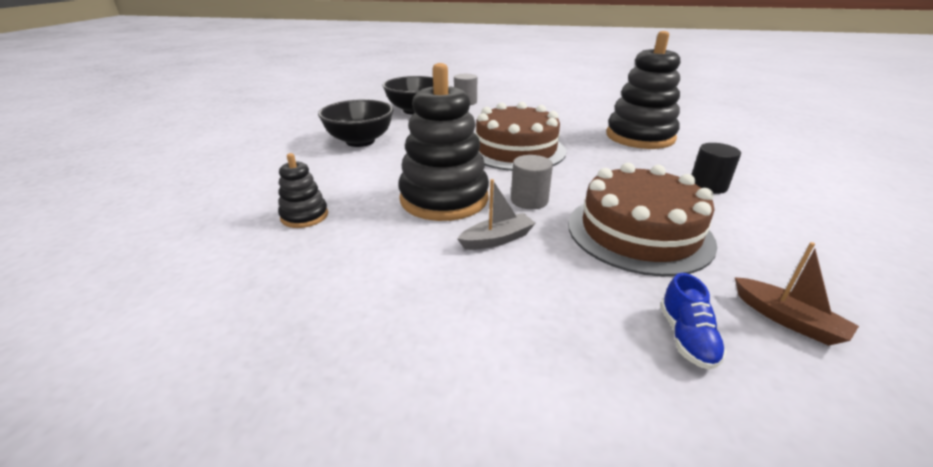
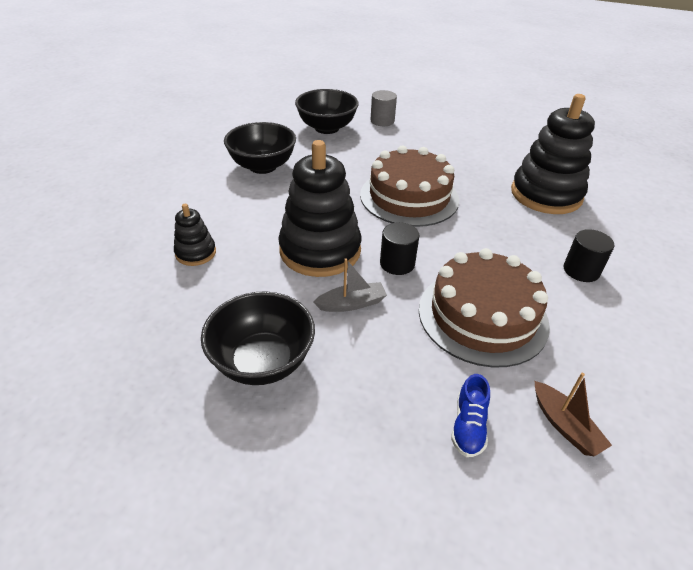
camera: 10 degrees right, 10 degrees up
grey cylinder [511,155,553,209] -> black cylinder [380,222,419,275]
none -> black bowl [201,291,315,385]

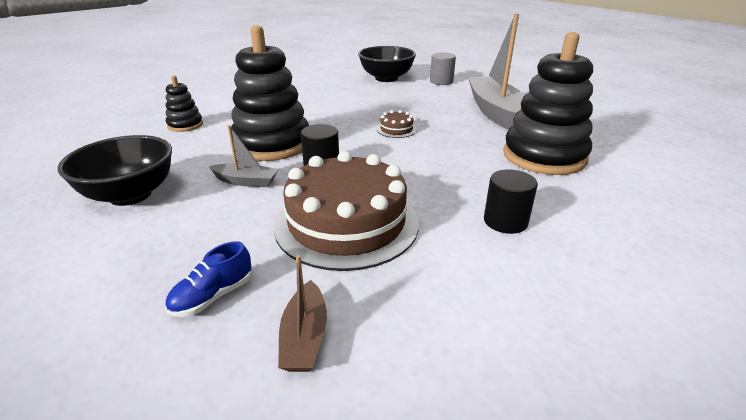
camera: 30 degrees right, 10 degrees down
black bowl [224,122,296,174] -> none
brown cake [360,146,459,227] -> brown cake [377,110,417,138], size x0.40
none -> grey boat [468,13,524,130]

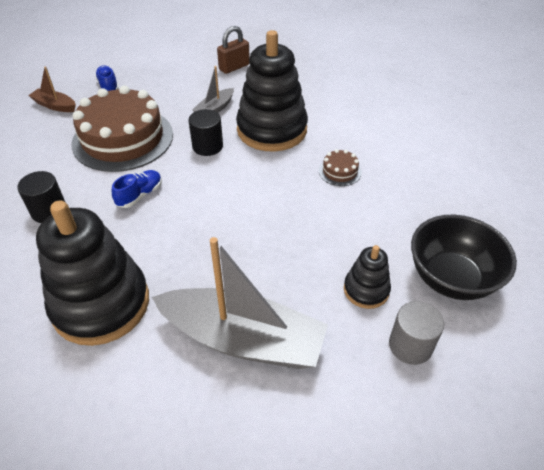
camera: 115 degrees right, 15 degrees up
black bowl [58,135,172,206] -> brown padlock [217,26,250,74]
black stacking toy [166,76,203,132] -> black stacking toy moved to [344,245,391,309]
brown cake [377,110,417,138] -> brown cake moved to [319,149,362,186]
none -> blue shoe [112,170,162,208]

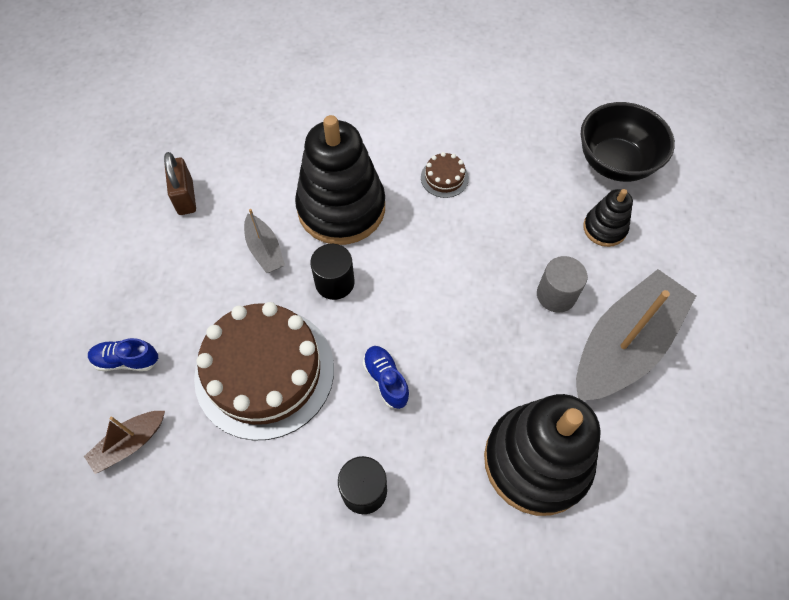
camera: 65 degrees left, 15 degrees up
grey cylinder [389,301,444,365] -> grey cylinder moved to [537,256,588,313]

